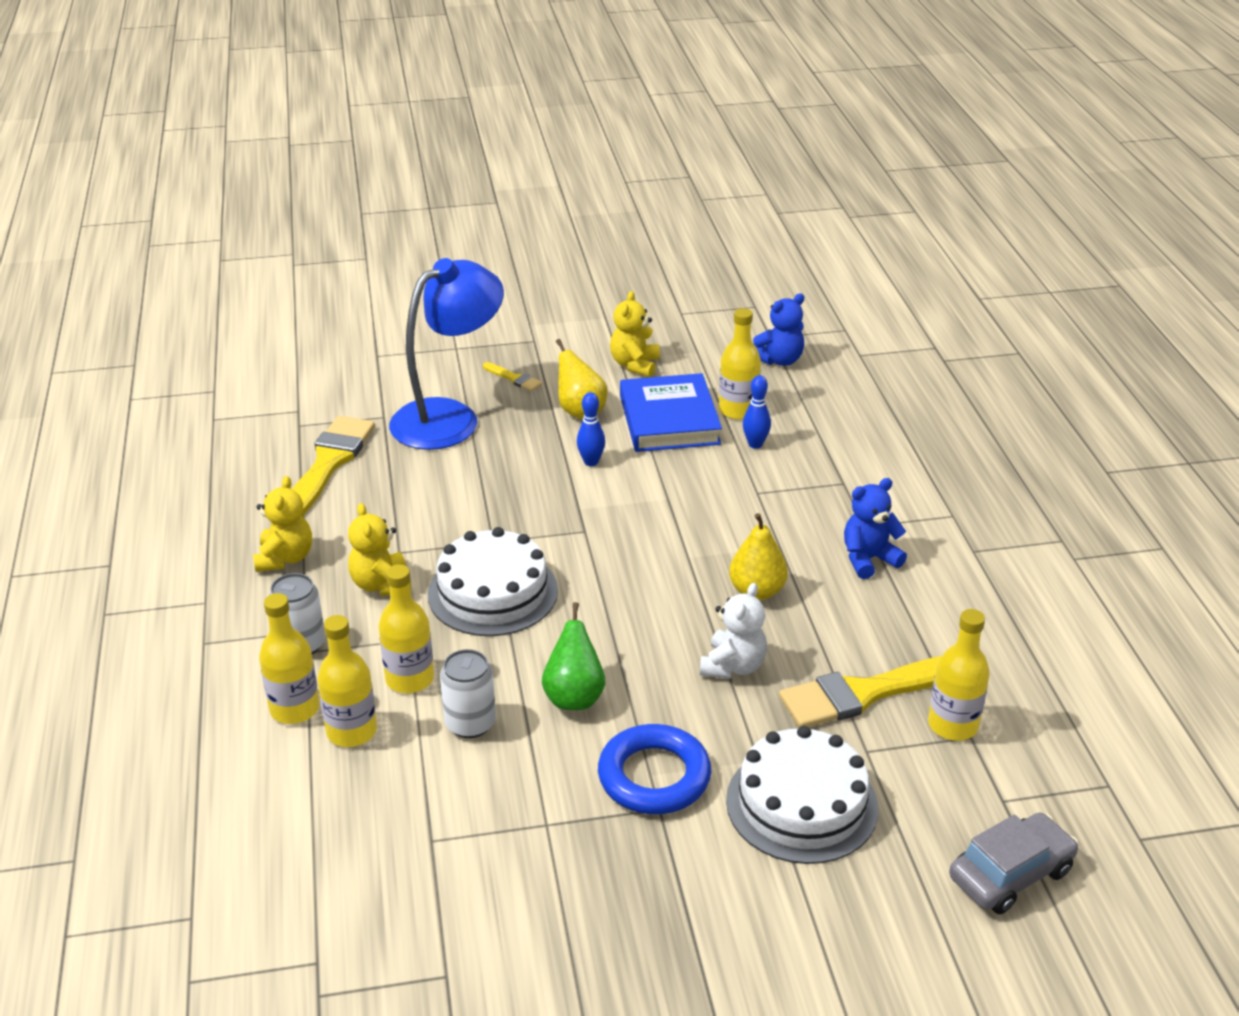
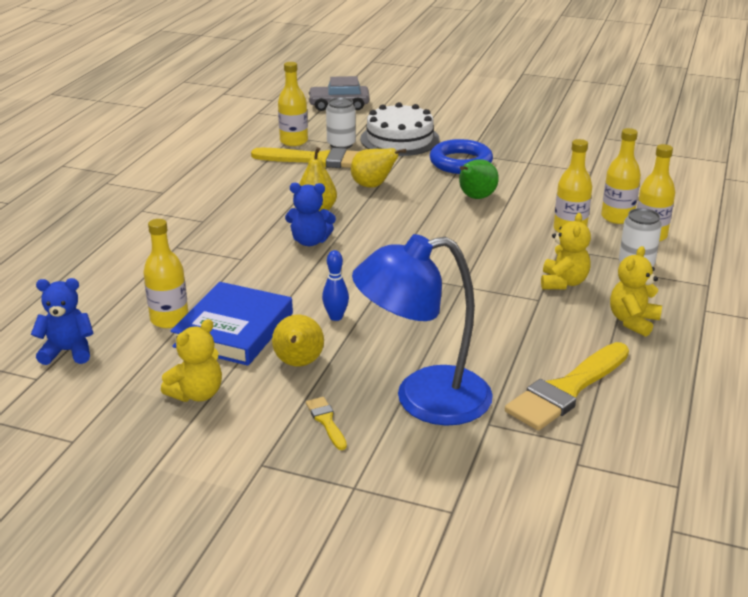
camera: 150 degrees left, 5 degrees down
white cake [428,527,558,636] -> none
white can [440,649,496,738] -> white can moved to [326,97,356,149]
white teddy bear [700,583,767,679] -> yellow pear [351,148,406,188]
blue bowling pin [743,375,771,449] -> none
blue teddy bear [844,478,907,579] -> blue teddy bear moved to [285,183,336,246]

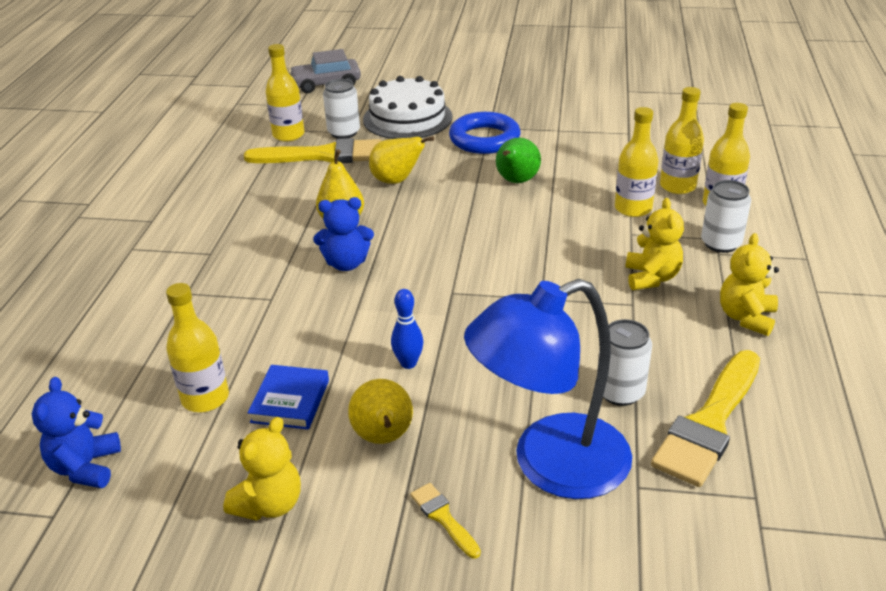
camera: 10 degrees left, 5 degrees up
blue teddy bear [31,278,93,365] -> blue teddy bear turned 75 degrees counterclockwise [32,377,121,488]
blue book [170,282,293,366] -> blue book [248,365,329,430], size x0.58
none -> white can [597,319,652,406]

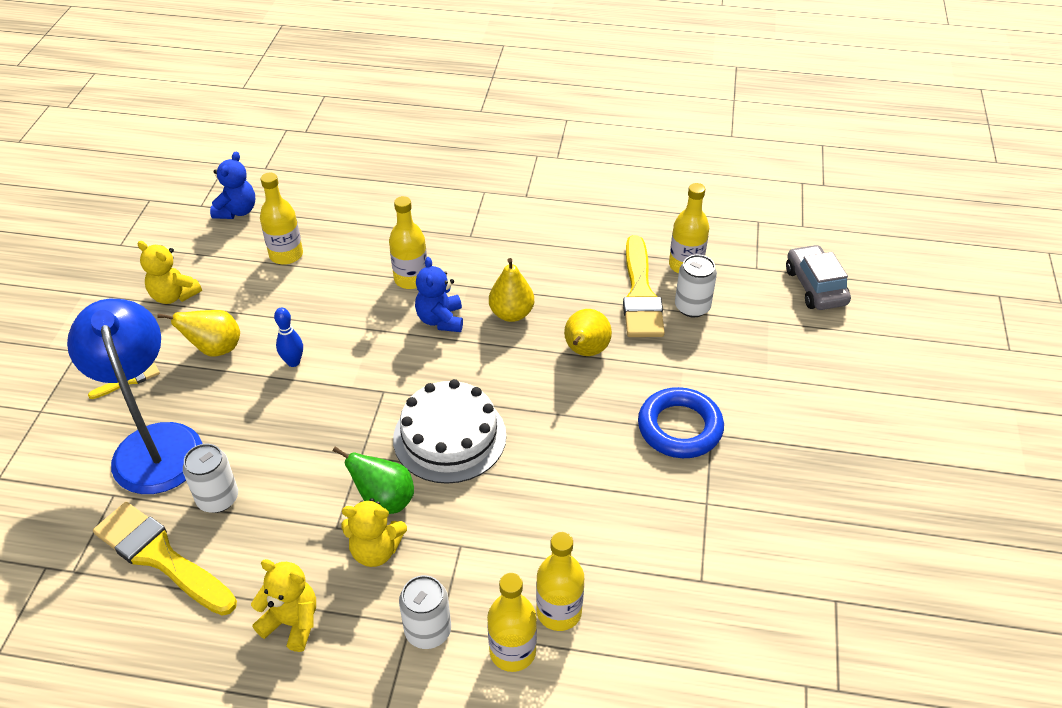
camera: 90 degrees right, 10 degrees up
blue teddy bear [32,377,121,488] -> blue teddy bear turned 105 degrees clockwise [210,151,255,219]
blue book [248,365,329,430] -> none
white cake [363,76,453,139] -> white cake moved to [393,379,506,484]
green pear [496,137,541,183] -> green pear moved to [333,446,414,514]
yellow bottle [615,107,659,217] -> yellow bottle moved to [389,196,427,289]

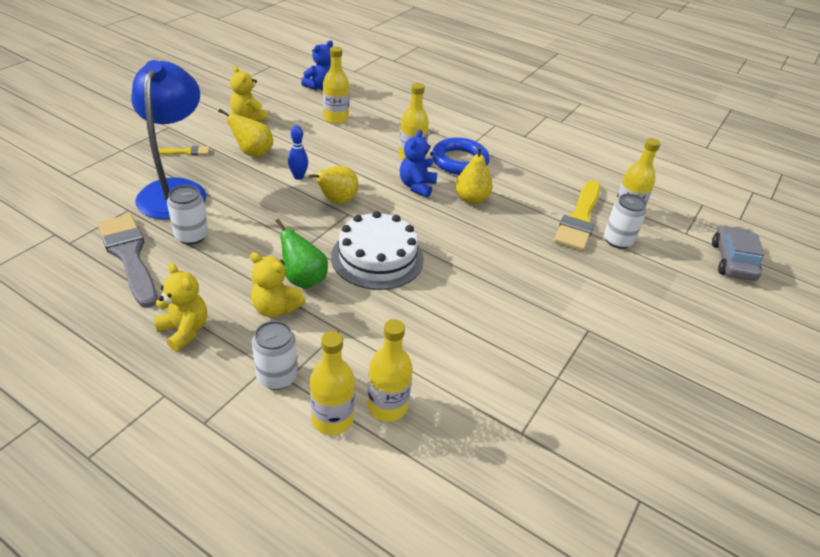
camera: 20 degrees right, 5 degrees down
yellow brush [93,502,237,616] -> grey brush [98,214,158,308]
yellow pear [564,309,612,356] -> yellow pear moved to [309,166,358,204]
blue ring [638,387,724,458] -> blue ring moved to [432,137,490,175]

